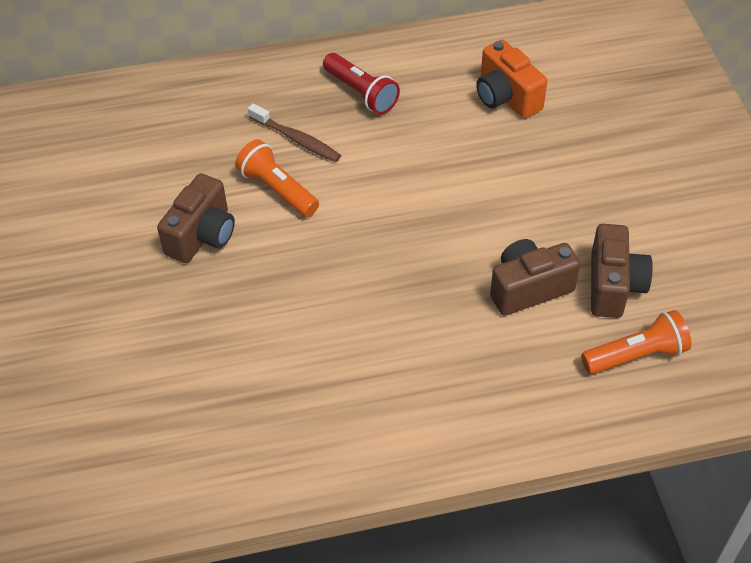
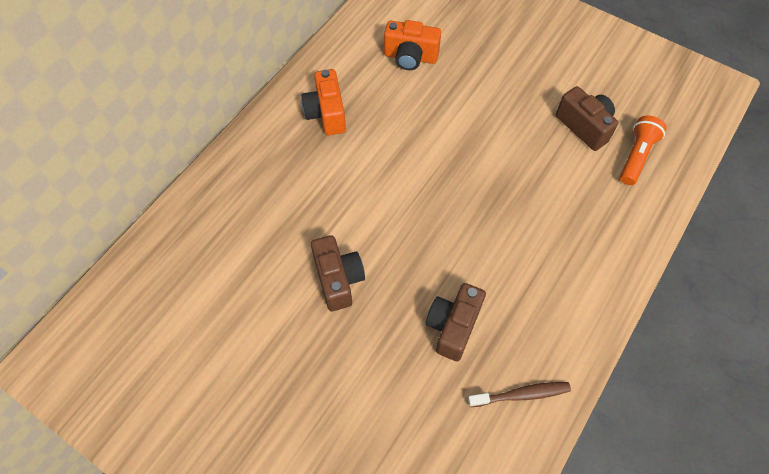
camera: 45 degrees left, 10 degrees up
orange flashlight [235,139,319,217] -> none
brown toothbrush [248,103,341,162] -> brown toothbrush moved to [468,382,571,407]
red flashlight [323,53,400,114] -> orange camera [301,69,346,135]
brown camera [490,239,580,316] -> brown camera moved to [426,283,486,361]

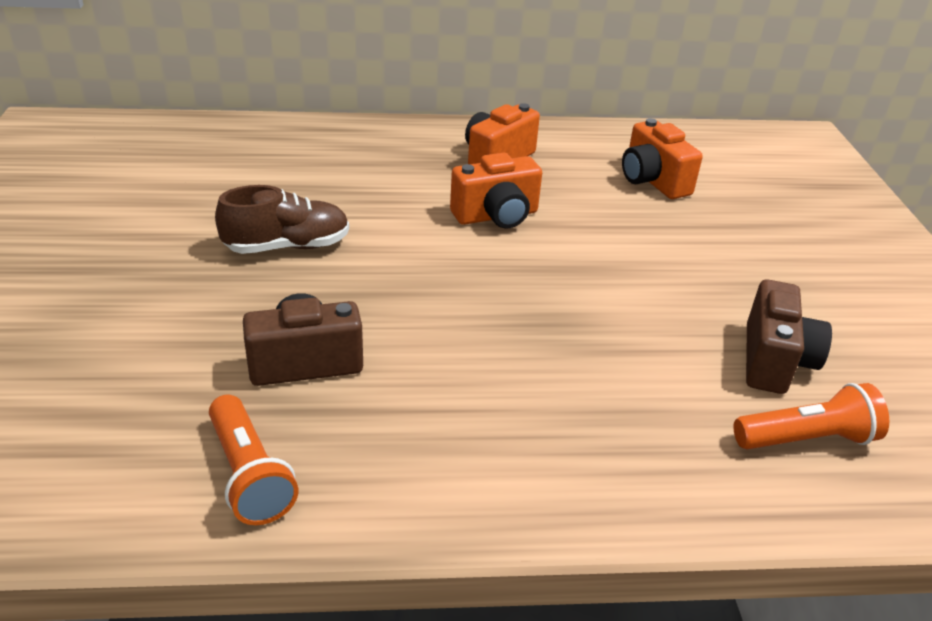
camera: 50 degrees right, 25 degrees down
brown camera [311,235,365,311] -> brown shoe [215,185,349,254]
brown toothbrush [468,382,571,407] -> orange flashlight [209,395,298,525]
none -> orange camera [450,153,542,229]

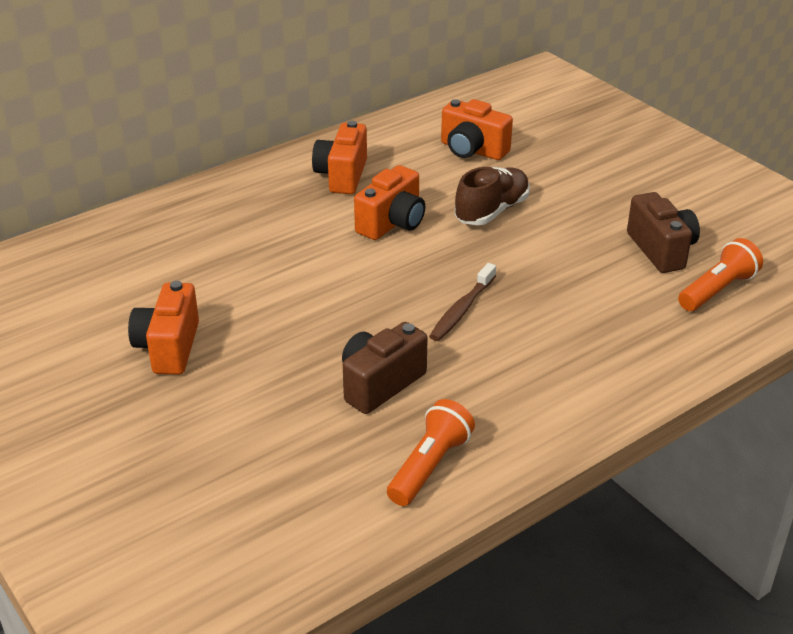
camera: 30 degrees left, 0 degrees up
orange flashlight [209,395,298,525] -> orange flashlight turned 90 degrees counterclockwise [387,399,475,506]
brown shoe [215,185,349,254] -> brown shoe moved to [455,167,530,225]
none -> orange camera [128,281,199,375]
none -> brown toothbrush [429,263,496,341]

